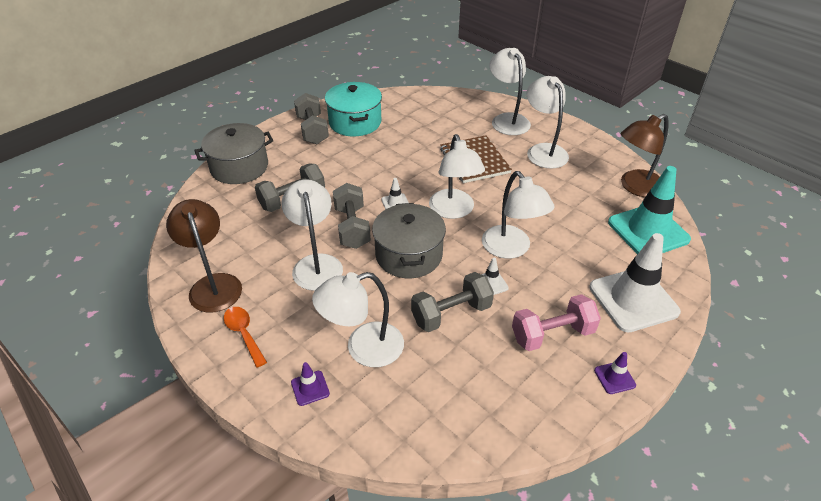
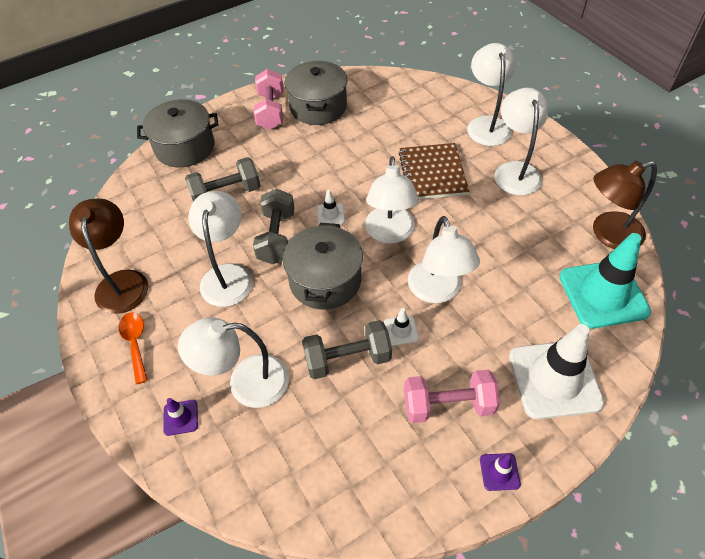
camera: 15 degrees right, 10 degrees up
grey dumbbell [294,93,329,144] -> pink dumbbell [253,69,284,130]
turquoise pot [325,82,382,136] -> grey pot [284,61,348,125]

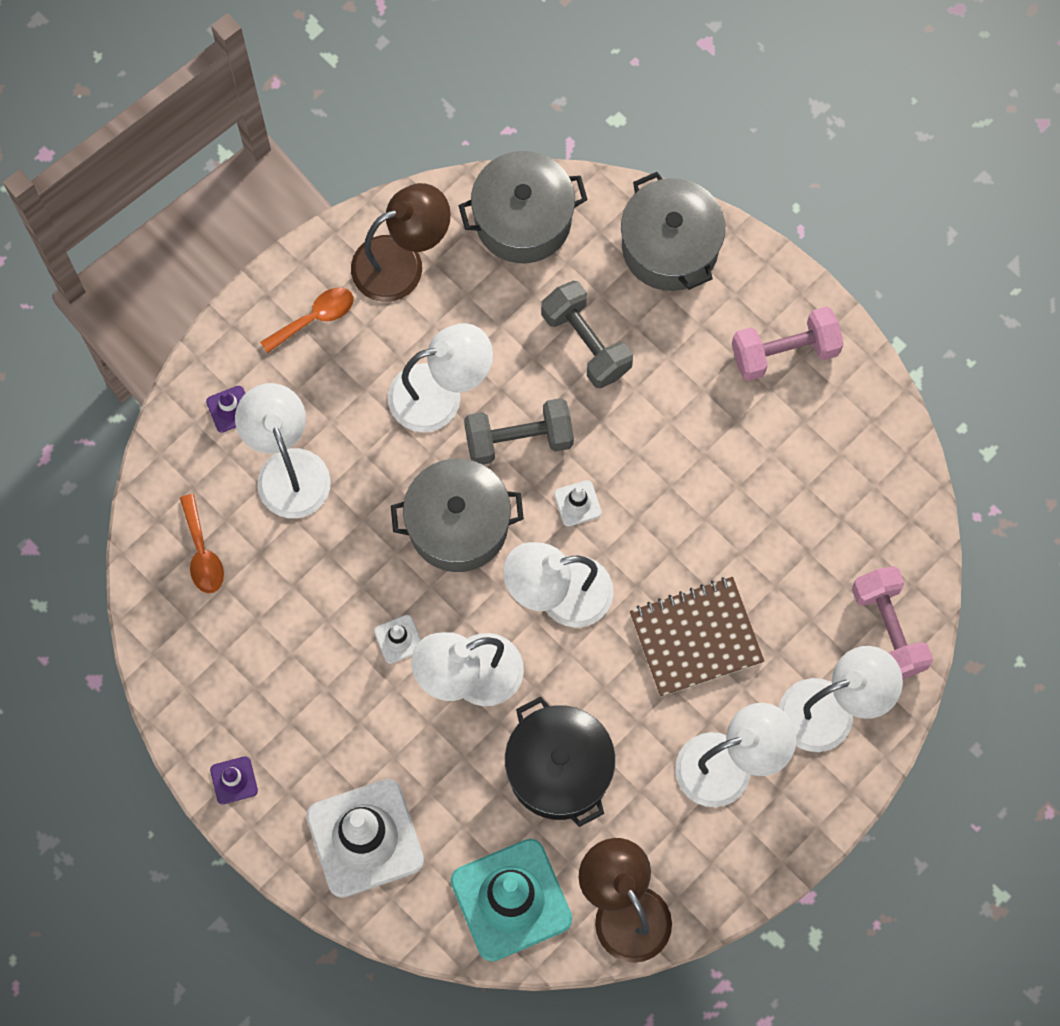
camera: 75 degrees right, 20 degrees up
grey pot [284,61,348,125] -> grey pot moved to [458,151,588,263]
grey dumbbell [302,320,392,379] -> none
pink dumbbell [404,370,500,423] -> pink dumbbell moved to [852,566,933,679]
none -> orange spoon [180,494,224,593]
none -> black pot [505,696,615,827]

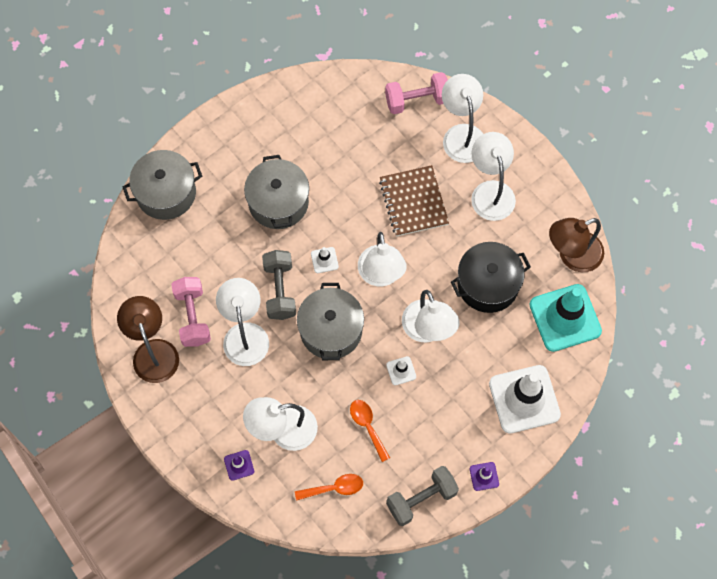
camera: 85 degrees left, 5 degrees down
orange spoon [260,287,354,354] -> orange spoon moved to [350,400,390,462]
grey pot [458,151,588,263] -> grey pot moved to [244,155,309,229]
grey dumbbell [541,281,633,388] -> grey dumbbell moved to [386,466,459,526]
pink dumbbell [732,306,844,381] -> pink dumbbell moved to [171,277,211,347]

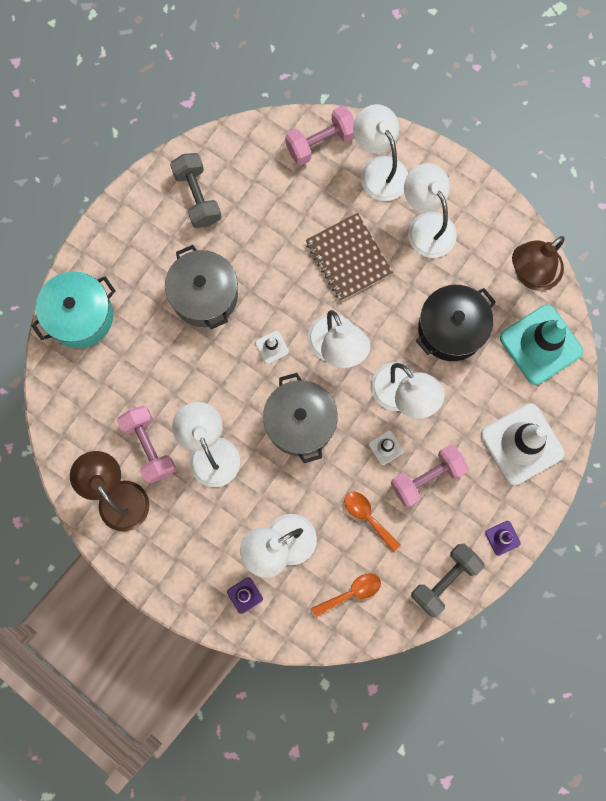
camera: 15 degrees left, 10 degrees up
grey pot [123,150,202,220] -> turquoise pot [31,271,115,348]
grey dumbbell [262,250,296,320] -> grey dumbbell moved to [170,153,222,228]
none -> pink dumbbell [391,444,469,507]

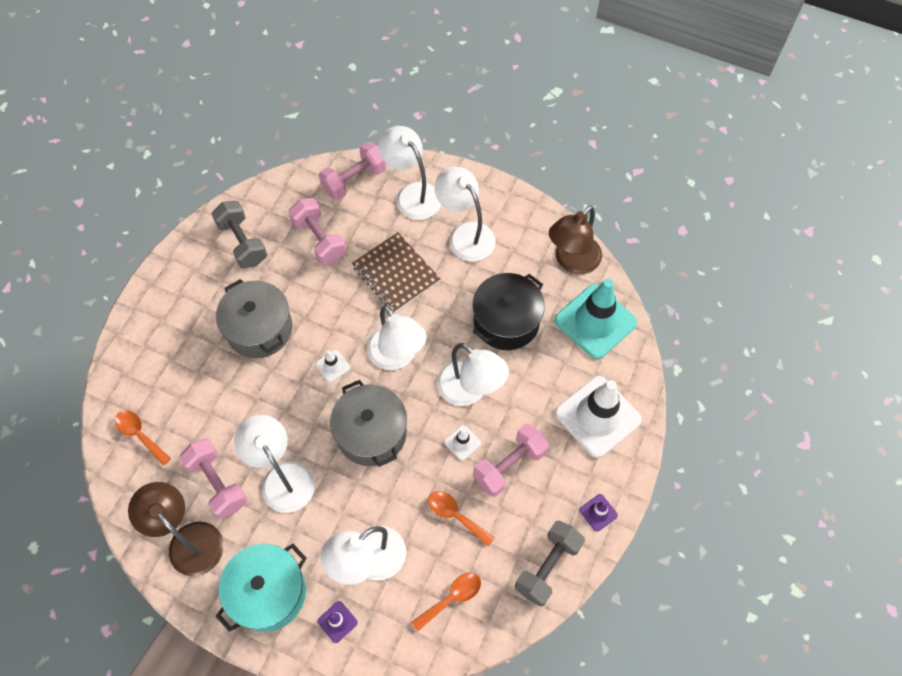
camera: 10 degrees left, 15 degrees down
turquoise pot [31,271,115,348] -> turquoise pot moved to [216,544,307,632]
none -> orange spoon [115,410,171,466]
none -> pink dumbbell [288,198,347,265]

